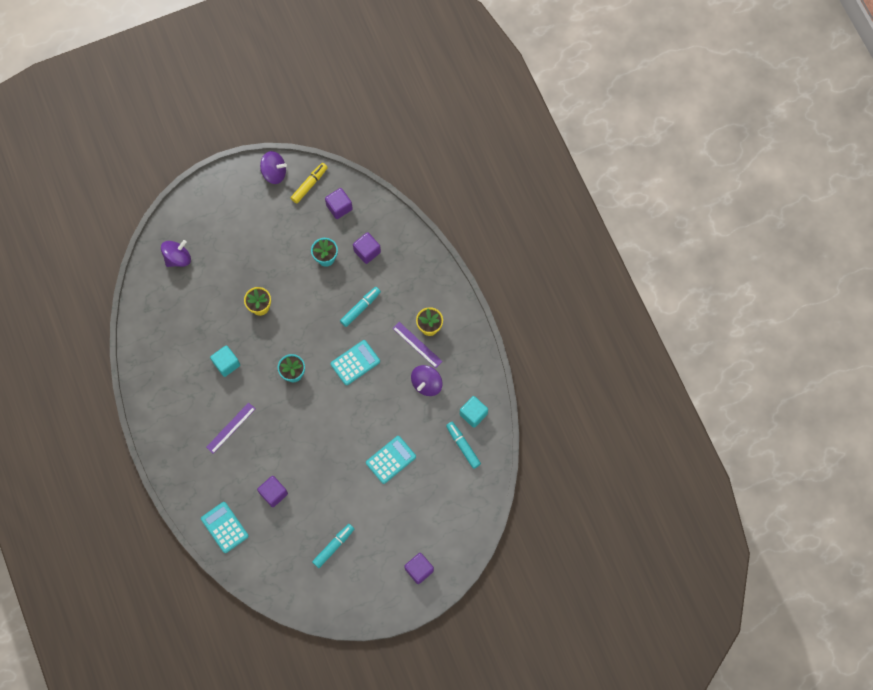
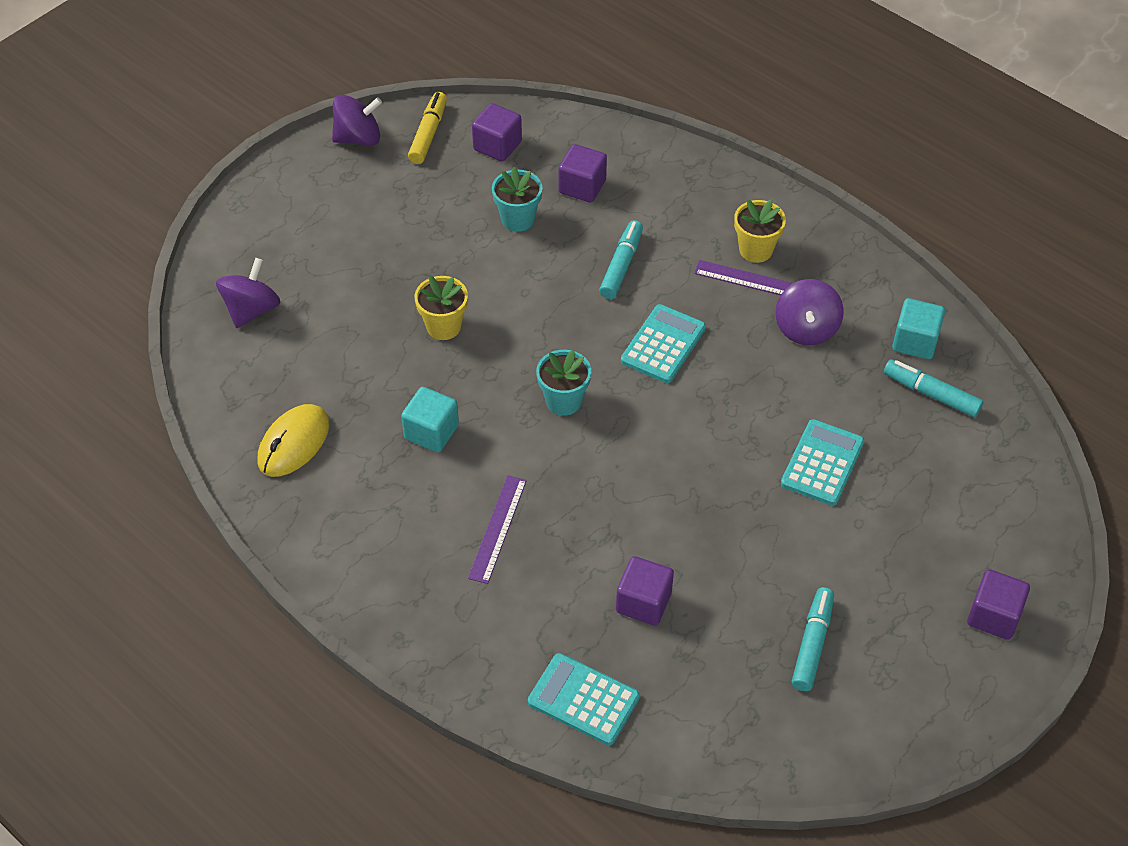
camera: 25 degrees left, 20 degrees down
none -> yellow mouse [258,404,329,477]

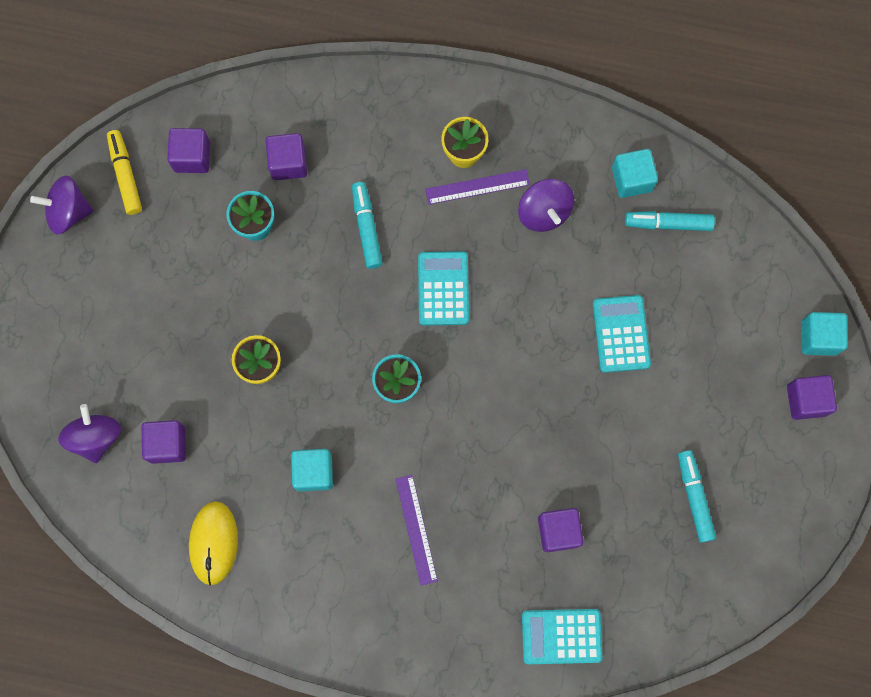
camera: 30 degrees left, 25 degrees up
purple spinning top [332,95,382,146] -> purple spinning top turned 135 degrees counterclockwise [30,176,93,235]
none -> purple cube [141,420,186,464]
none -> turquoise cube [801,312,848,356]

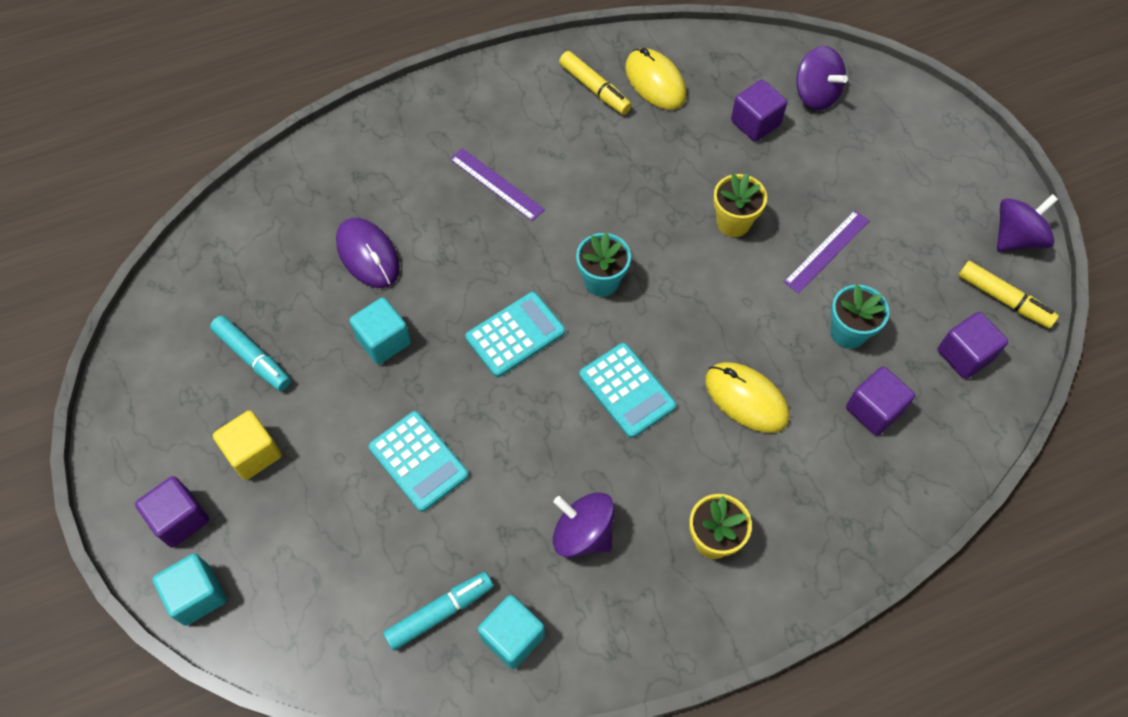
camera: 145 degrees right, 15 degrees down
turquoise cube [291,449,333,491] -> turquoise cube moved to [349,297,411,364]
turquoise marker [352,182,383,269] -> yellow mouse [705,362,789,433]
purple ruler [425,169,530,205] -> purple ruler moved to [784,210,870,293]
turquoise calculator [522,609,602,664] -> turquoise calculator moved to [465,292,565,377]
purple cube [538,508,583,552] -> purple mouse [336,218,400,288]
none -> yellow cube [213,410,282,480]
none -> yellow marker [559,51,632,115]

